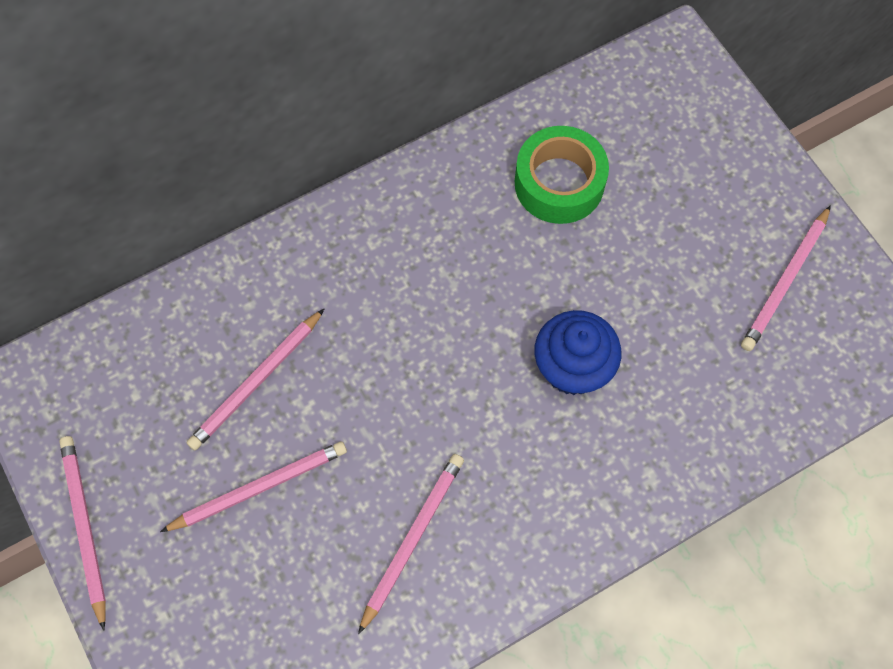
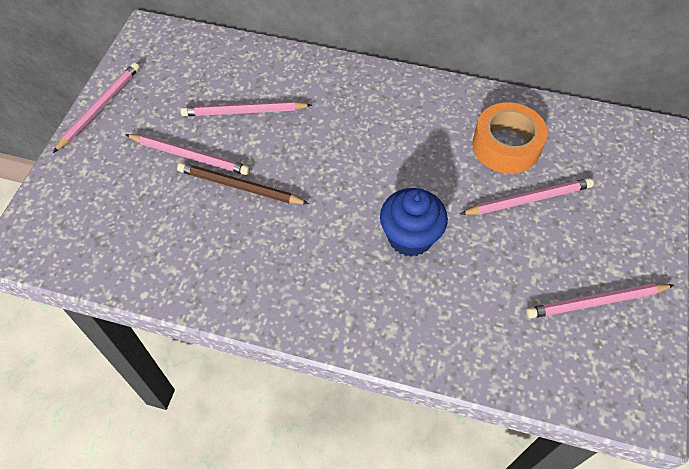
camera: 45 degrees right, 10 degrees down
pink pencil [358,454,464,634] -> pink pencil moved to [460,178,594,215]
green tape [515,126,609,224] -> orange tape [472,102,548,174]
none -> brown pencil [177,162,309,204]

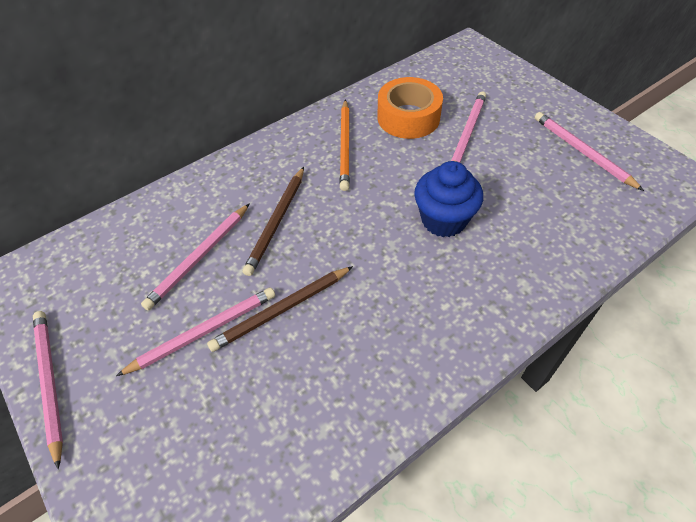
camera: 50 degrees left, 5 degrees down
pink pencil [526,283,674,318] -> pink pencil turned 120 degrees clockwise [535,112,644,191]
none -> brown pencil [243,167,304,276]
none -> orange pencil [340,99,350,191]

